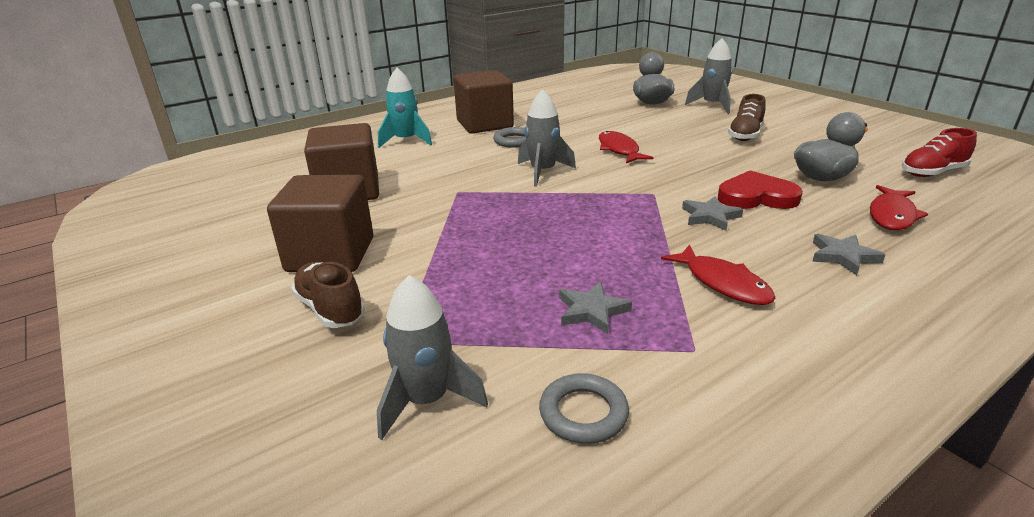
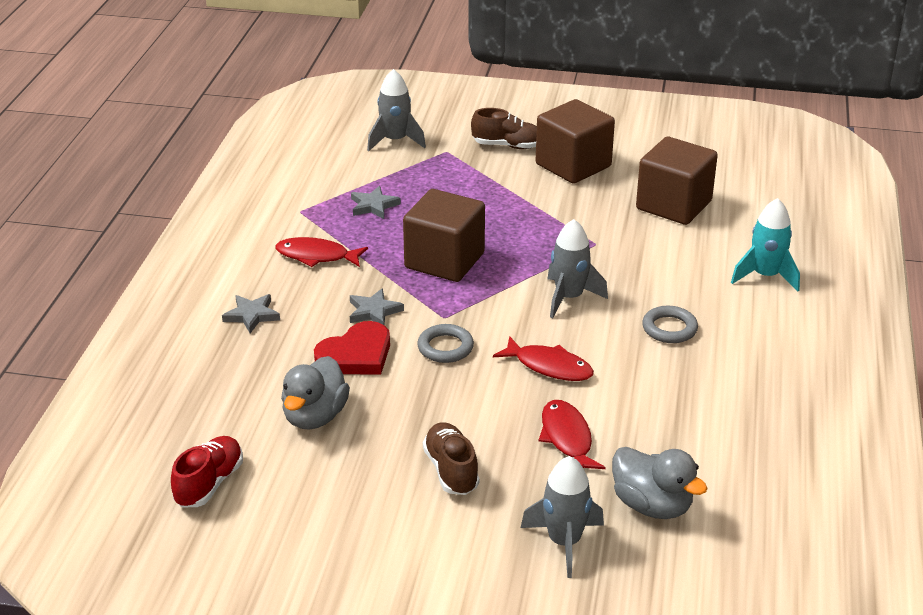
camera: 135 degrees right, 5 degrees up
brown cube [454,70,514,133] -> brown cube moved to [403,189,485,282]
grey ring [539,373,629,444] -> grey ring moved to [417,324,474,363]
red fish [870,185,928,230] -> red fish moved to [539,400,606,469]

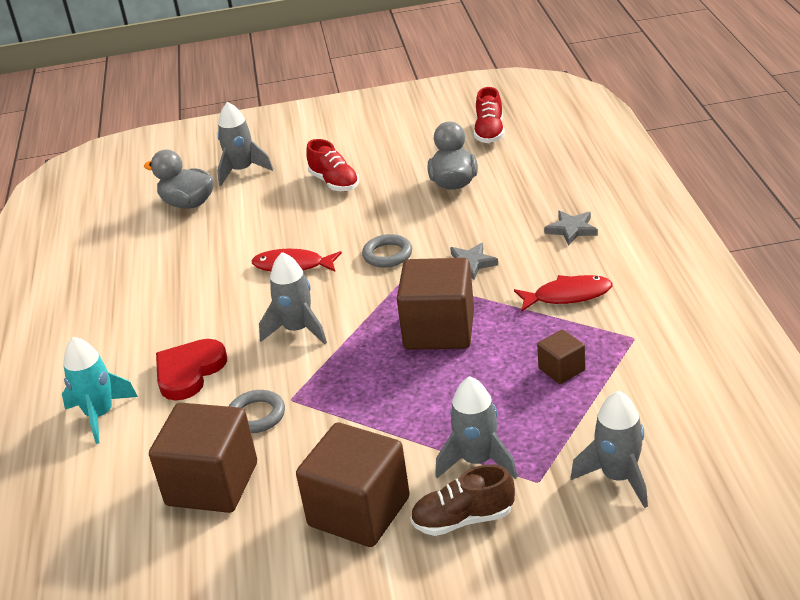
camera: 165 degrees right, 0 degrees up
red heart [314,321,390,375] -> red heart moved to [156,339,227,400]
grey star [351,186,401,219] -> brown cube [537,329,585,384]
brown shoe [423,422,480,495] -> red shoe [306,139,359,191]
red fish [539,400,606,469] -> none
grey ring [642,306,698,343] -> grey ring moved to [228,390,285,433]
none -> grey rocket [435,376,518,479]

